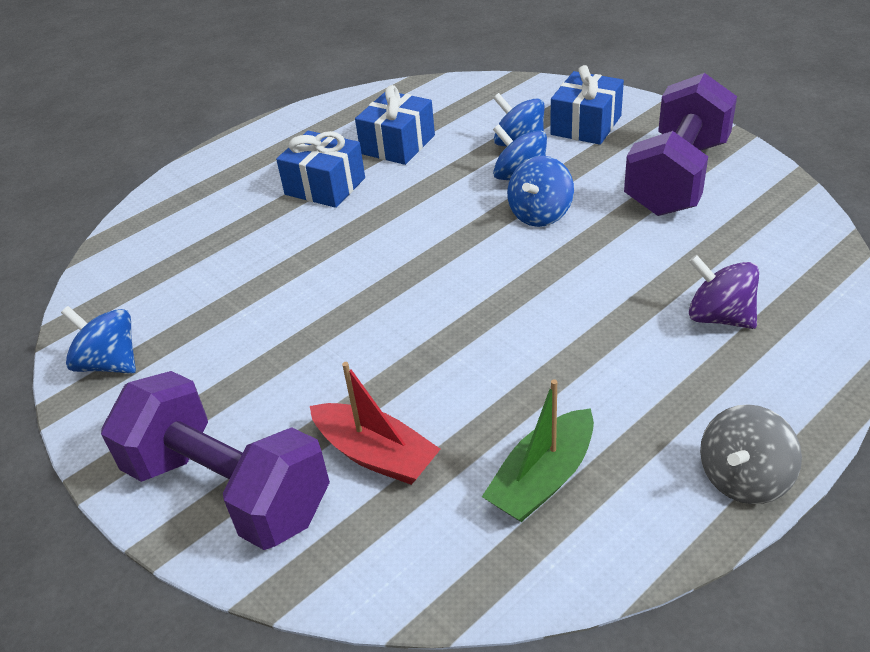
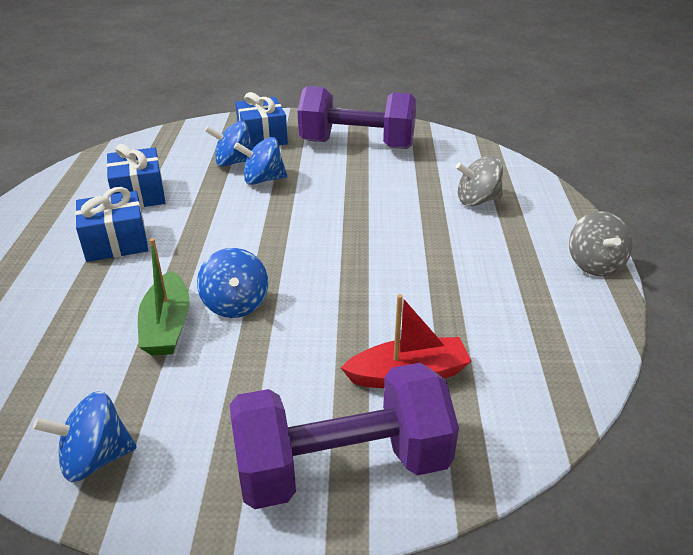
camera: 50 degrees left, 5 degrees down
green boat [482,379,594,522] -> green boat moved to [138,238,190,356]
blue spinning top [507,156,574,227] -> blue spinning top moved to [197,248,268,318]
purple dumbbell [624,73,737,216] -> purple dumbbell turned 60 degrees counterclockwise [298,86,417,149]
purple spinning top [689,255,759,329] -> grey spinning top [456,156,503,206]

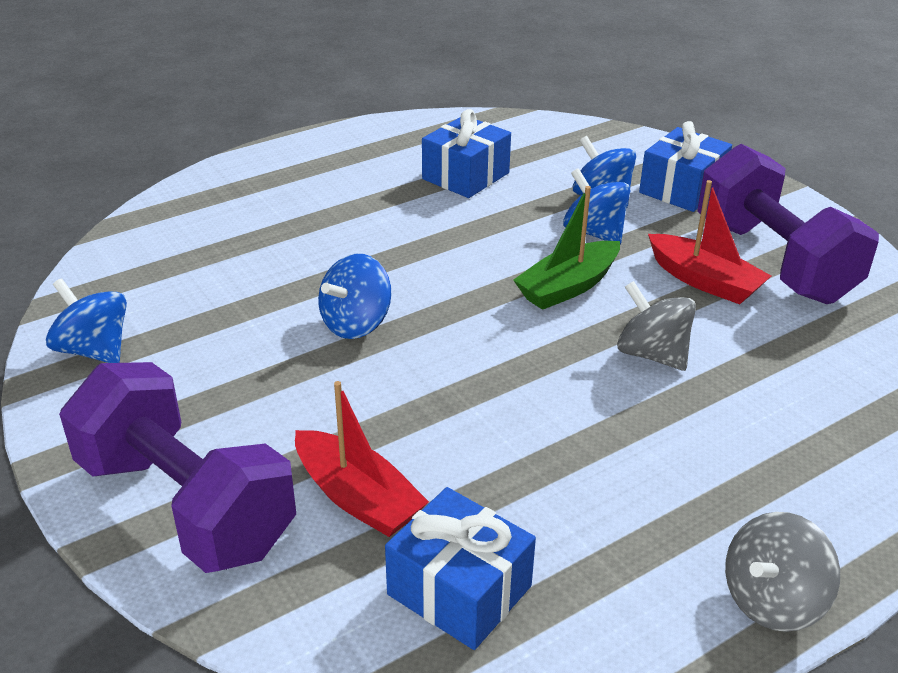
camera: 55 degrees right, 0 degrees up
blue gift [75,187,148,262] -> blue gift moved to [385,487,536,650]
green boat [138,238,190,356] -> green boat moved to [513,186,620,310]
grey spinning top [456,156,503,206] -> grey spinning top moved to [617,281,696,371]
none -> red boat [648,180,771,304]

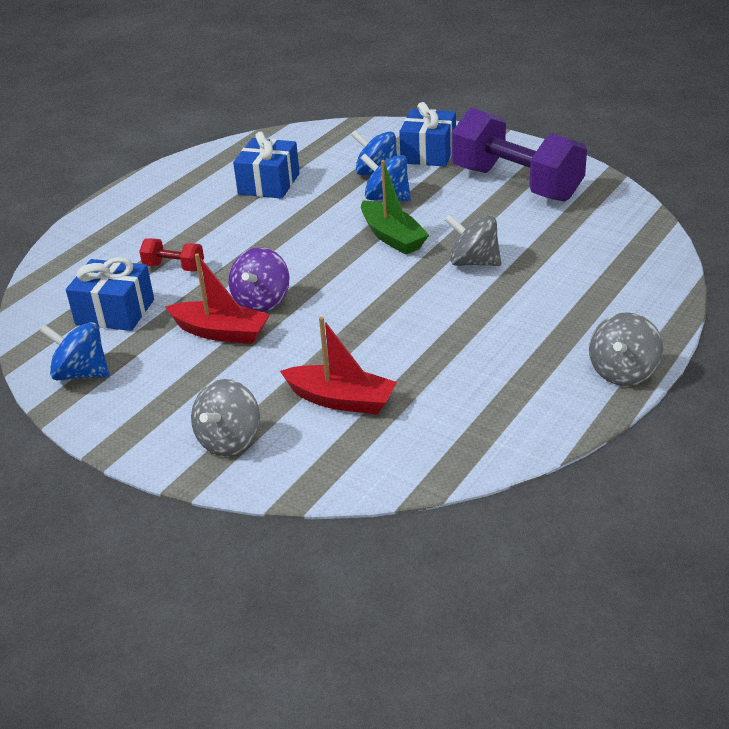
camera: 20 degrees left, 0 degrees up
purple dumbbell [59,362,296,573] -> grey spinning top [191,379,260,456]
blue spinning top [318,254,391,339] -> purple spinning top [229,247,289,312]
blue gift [385,487,536,650] -> blue gift moved to [66,257,154,331]
green boat [513,186,620,310] -> green boat turned 60 degrees counterclockwise [361,160,429,255]
red boat [648,180,771,304] -> red boat moved to [165,253,270,344]
none -> red dumbbell [139,238,204,271]

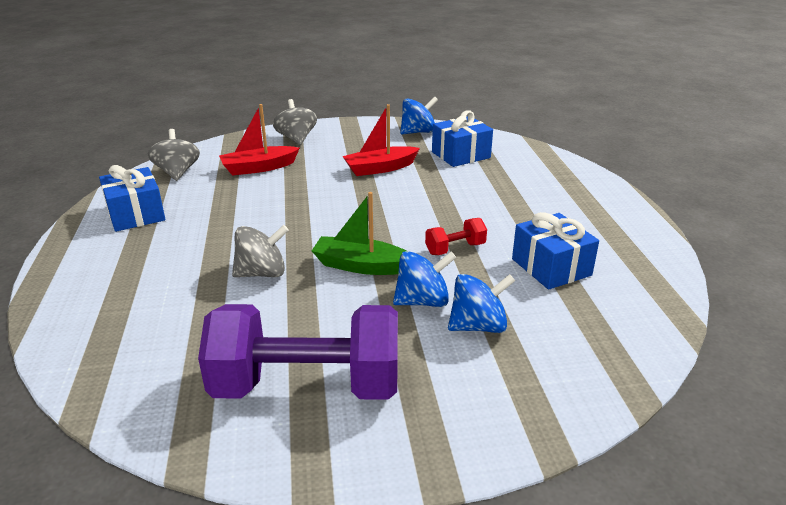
camera: 135 degrees right, 5 degrees down
red dumbbell [139,238,204,271] -> red dumbbell moved to [425,218,487,255]
purple spinning top [229,247,289,312] -> none
blue gift [399,102,456,167] -> blue gift moved to [99,165,165,232]
grey spinning top [589,312,663,386] -> grey spinning top moved to [148,129,200,181]

